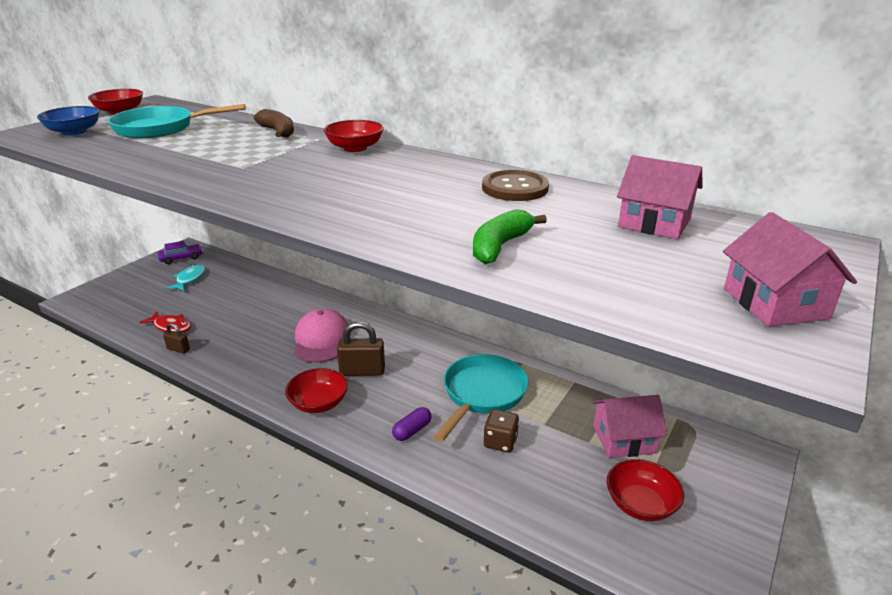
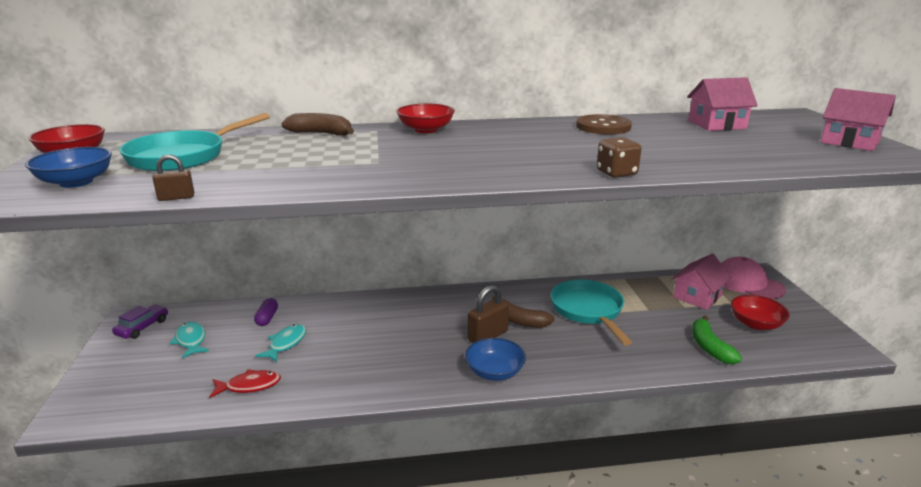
camera: 40 degrees left, 5 degrees down
brown padlock [163,323,190,354] -> brown padlock moved to [152,154,194,201]
red bowl [285,368,348,413] -> blue bowl [465,338,526,381]
pink cap [294,308,351,363] -> pink cap moved to [721,257,786,299]
purple capsule [392,407,431,441] -> purple capsule moved to [254,298,278,326]
green banana [473,209,547,264] -> green banana moved to [692,316,742,364]
brown dice [483,409,519,452] -> brown dice moved to [597,137,642,178]
none -> turquoise fish [255,324,306,362]
none -> brown banana [492,296,555,328]

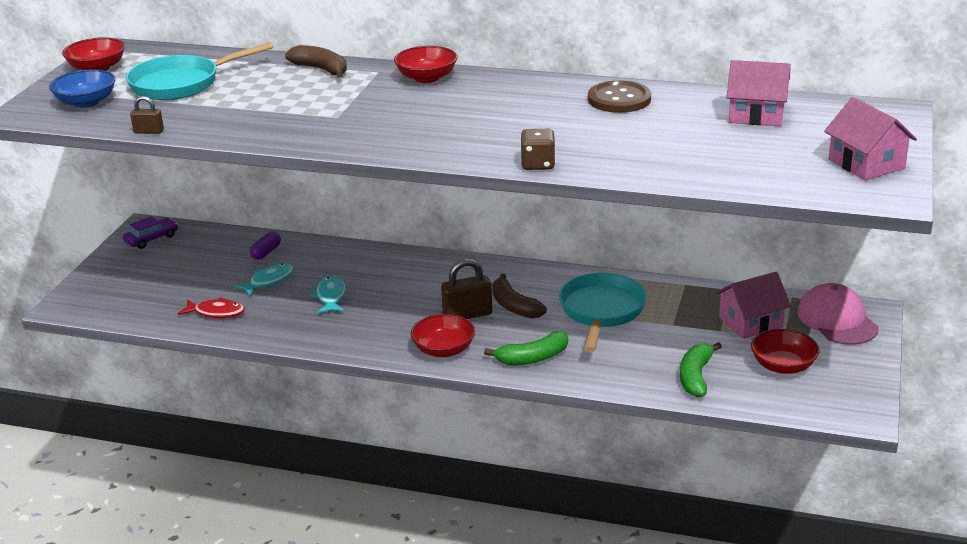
camera: 25 degrees right, 5 degrees up
turquoise fish [170,322,209,358] -> turquoise fish moved to [310,276,346,314]
blue bowl [465,338,526,381] -> red bowl [411,314,475,357]
none -> green banana [484,331,568,365]

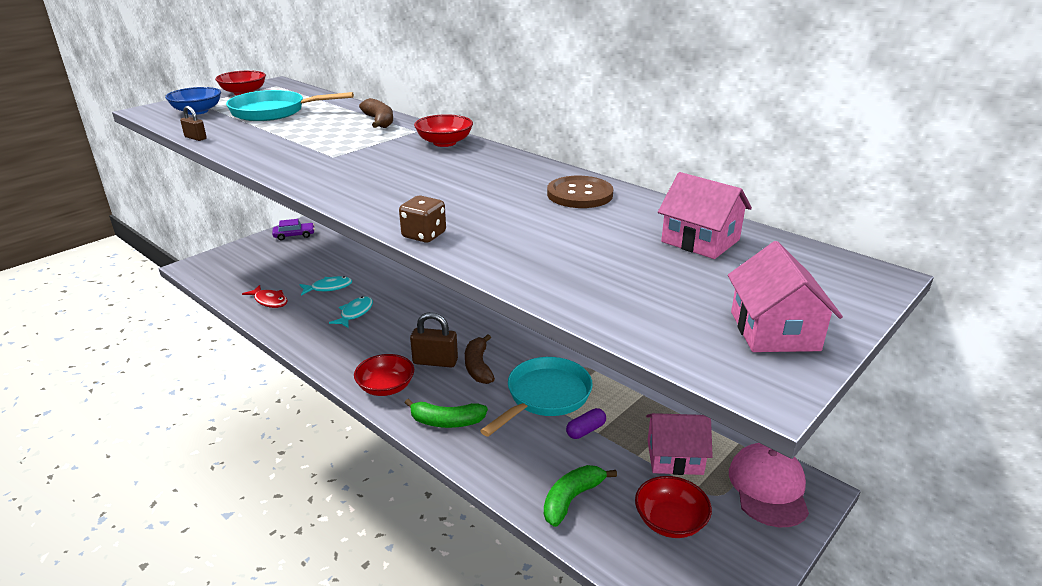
camera: 25 degrees right, 0 degrees up
purple capsule [250,232,281,260] -> purple capsule moved to [566,408,606,439]

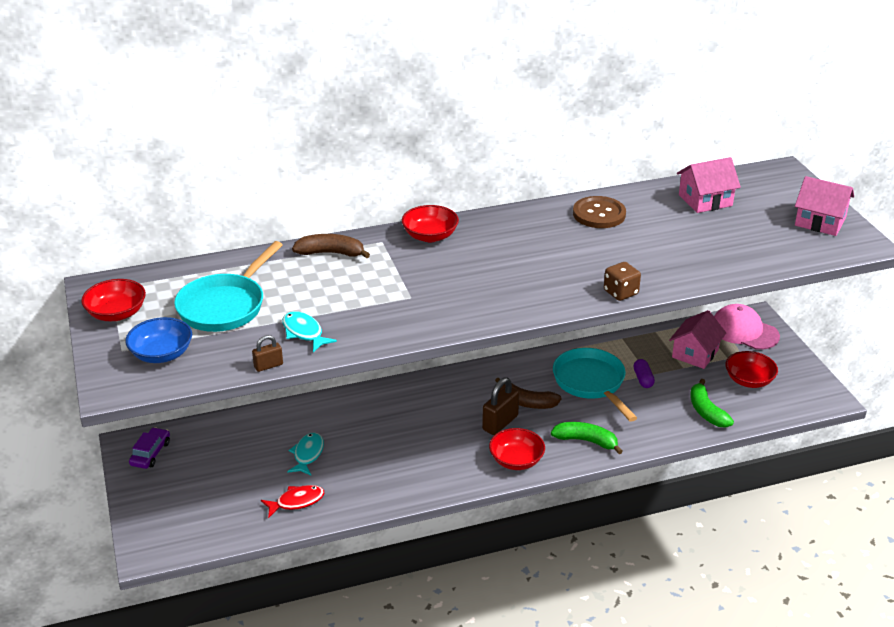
camera: 60 degrees left, 5 degrees up
turquoise fish [329,296,373,328] -> turquoise fish moved to [282,311,337,352]
green banana [405,399,488,428] -> green banana turned 105 degrees counterclockwise [551,422,623,454]

